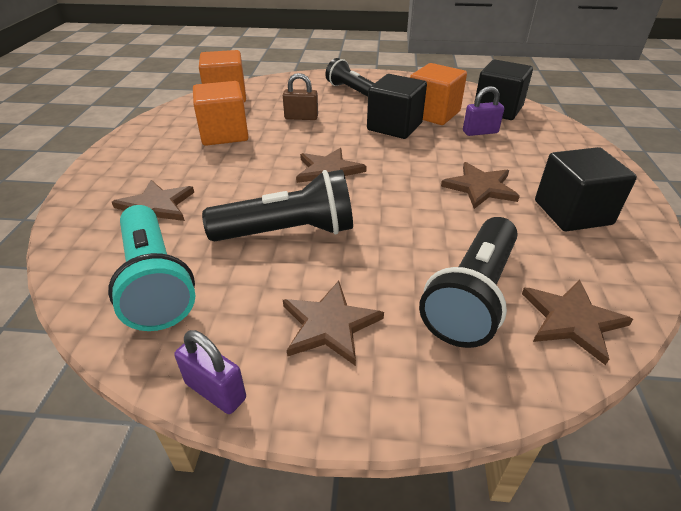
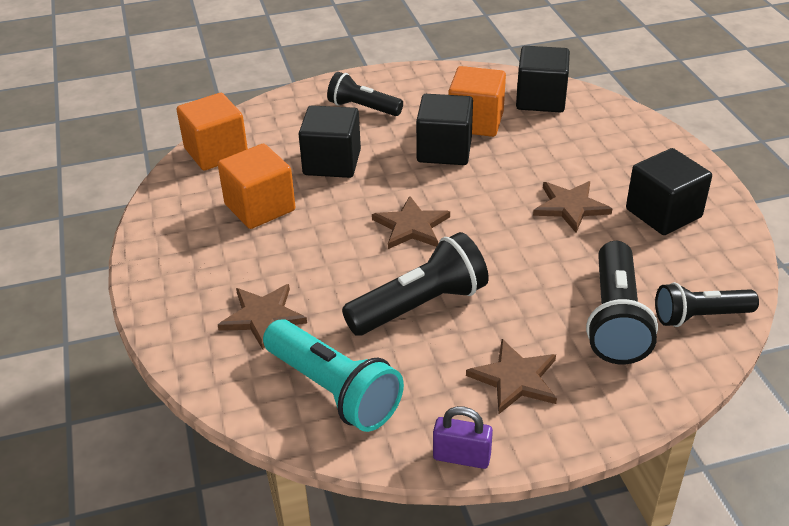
camera: 20 degrees left, 0 degrees up
brown padlock [283,73,318,120] -> black cube [299,105,361,178]
purple padlock [463,86,504,136] -> none
brown star [522,279,633,365] -> black flashlight [655,282,759,327]

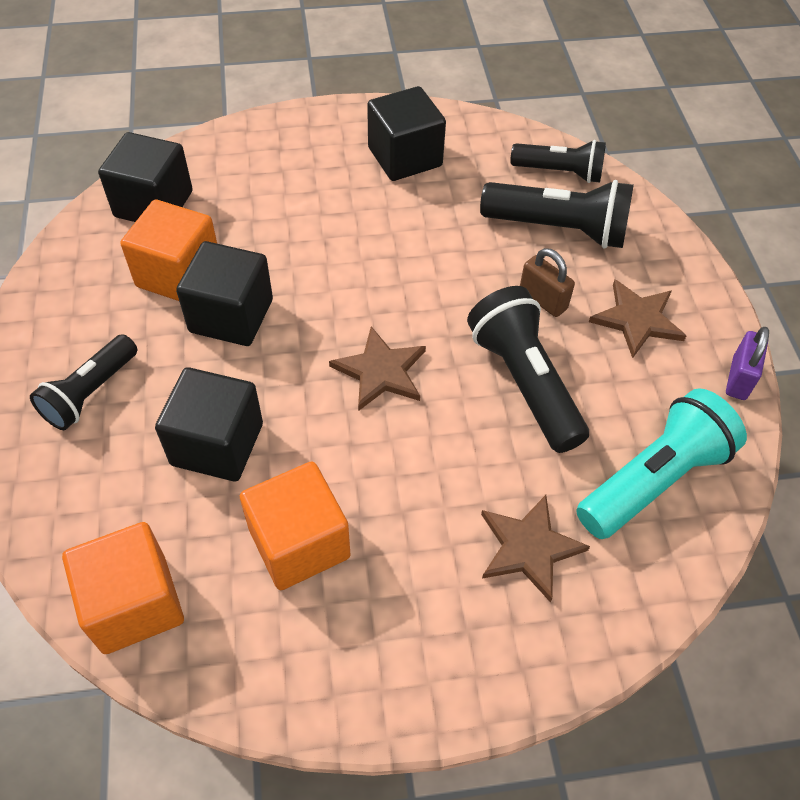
camera: 85 degrees left, 15 degrees up
brown star [533,181,612,233] -> none
black flashlight [655,282,759,327] -> black flashlight turned 75 degrees counterclockwise [510,140,606,183]
none -> brown padlock [520,248,575,317]

